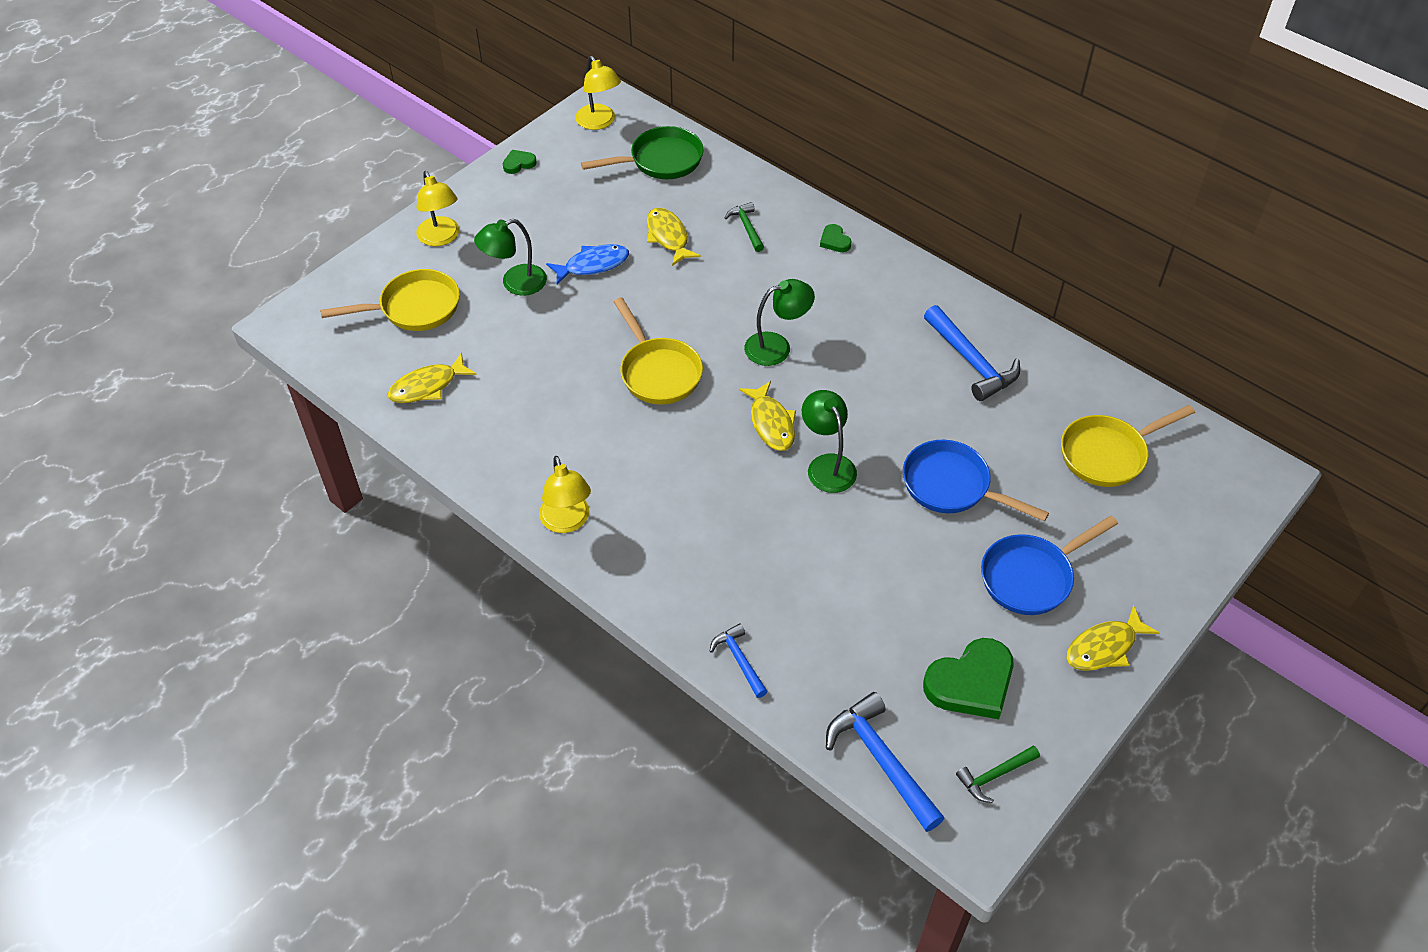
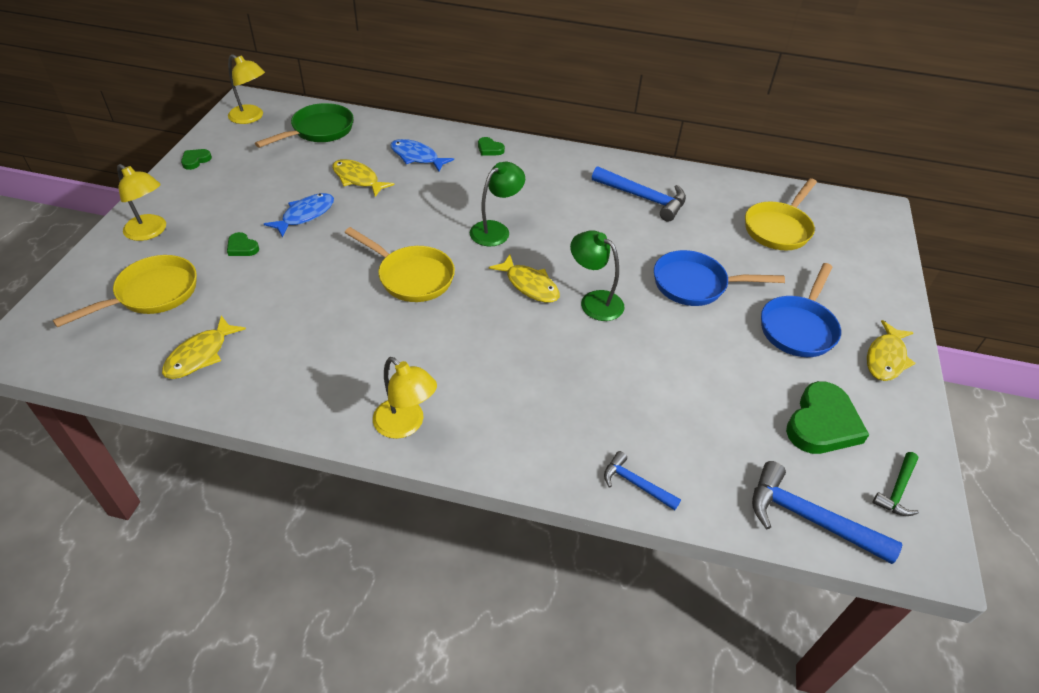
camera: 30 degrees left, 5 degrees down
green lamp [474,219,547,296] -> green heart [227,232,259,256]
green hammer [725,202,764,252] -> blue fish [390,139,454,172]

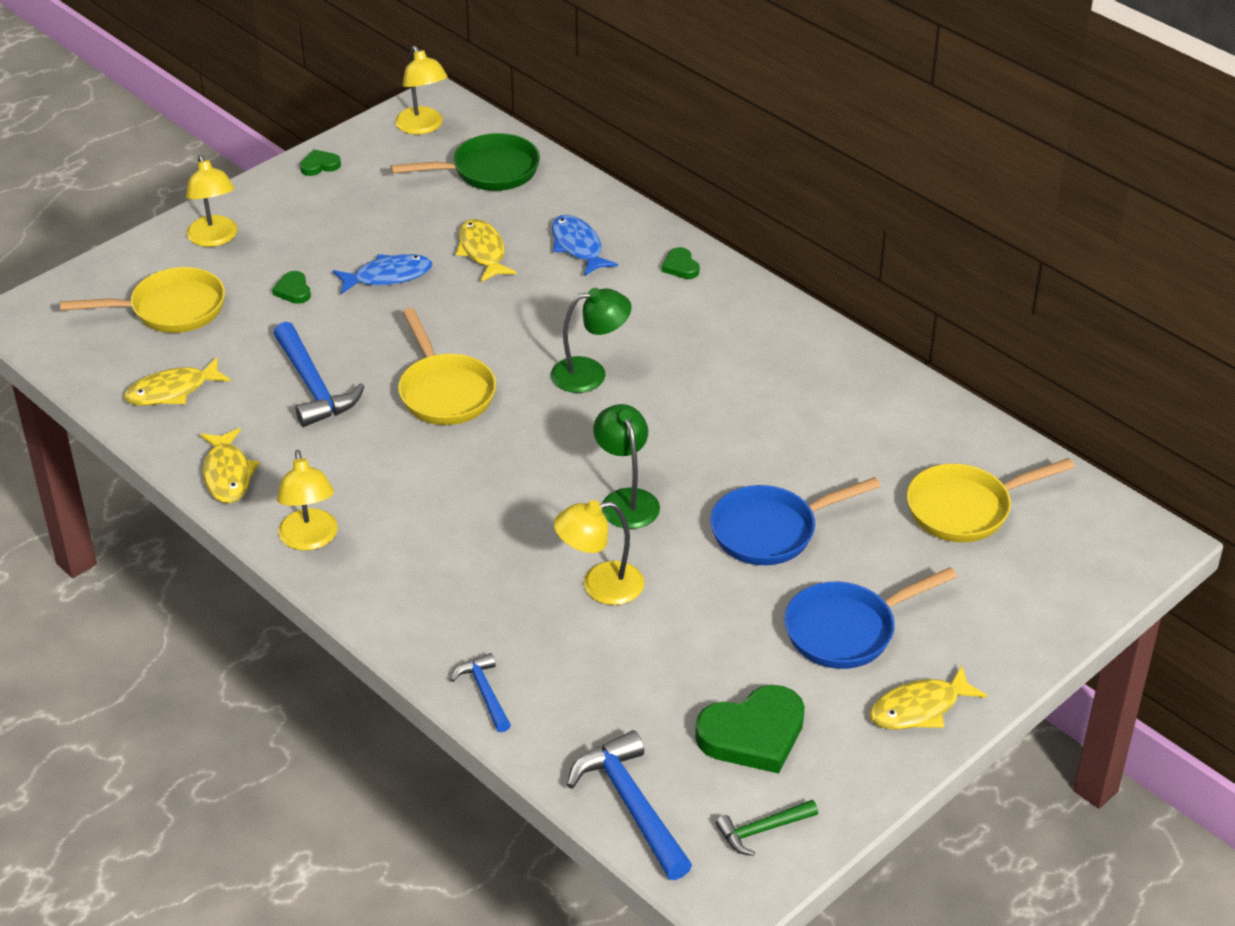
camera: 35 degrees right, 5 degrees down
yellow fish [489,255,560,303] -> yellow fish moved to [200,428,259,503]
blue hammer [592,166,686,222] -> blue hammer moved to [274,322,365,427]
blue pan [654,250,785,306] -> blue pan turned 60 degrees counterclockwise [711,477,880,565]
none -> yellow lamp [554,500,645,605]

